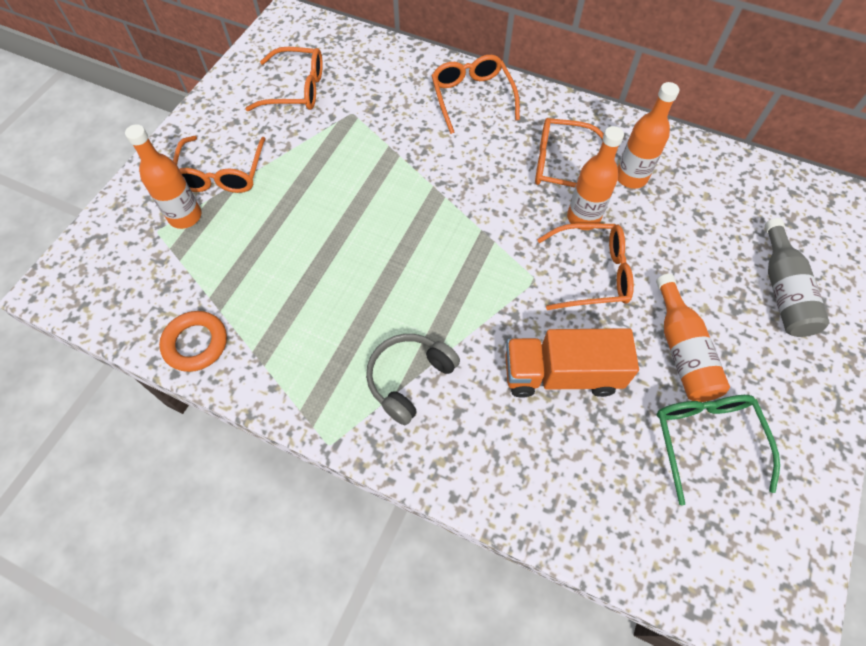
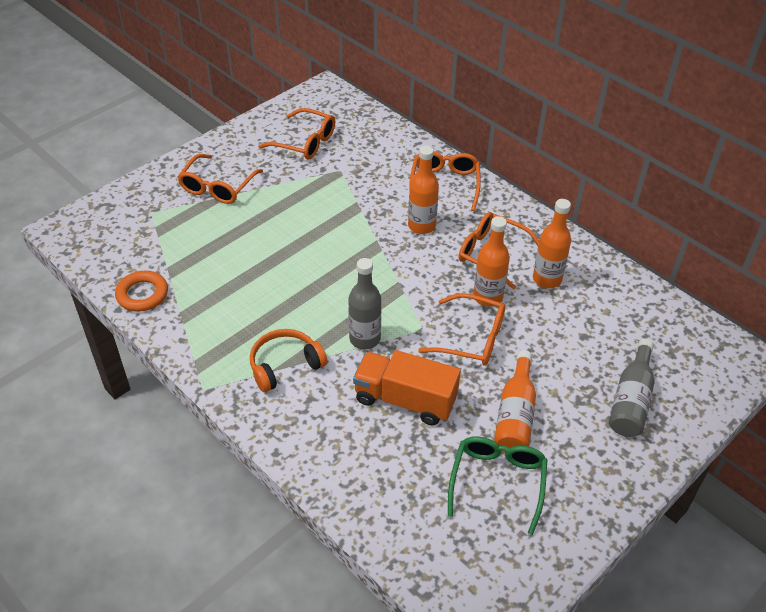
camera: 20 degrees right, 15 degrees down
orange bottle [125,124,202,229] -> orange bottle moved to [408,146,439,234]
grey headphones [366,334,460,425] -> orange headphones [250,329,327,392]
none -> grey bottle [348,258,381,349]

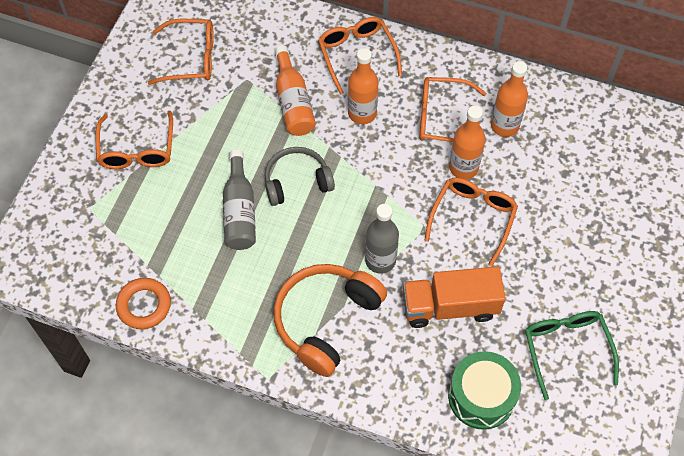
camera: 25 degrees left, 15 degrees up
orange headphones [250,329,327,392] -> orange headphones [274,264,387,377], size x1.51
orange glasses [418,293,505,366] -> orange glasses turned 60 degrees counterclockwise [424,177,518,266]
orange bottle [494,351,536,453] -> orange bottle moved to [275,45,316,136]
grey bottle [609,339,654,437] -> grey bottle moved to [223,149,256,250]
none -> grey headphones [265,147,335,206]
none -> green drum [448,351,521,430]

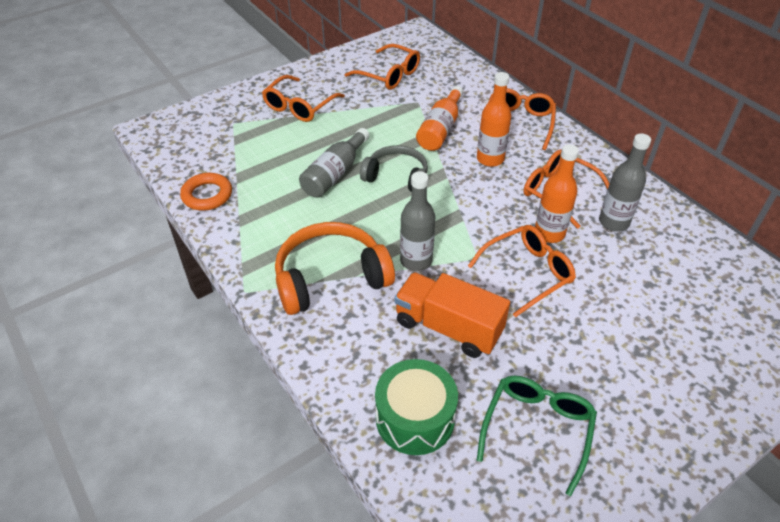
camera: 35 degrees right, 15 degrees down
orange bottle [491,61,528,137] -> grey bottle [599,133,651,232]

